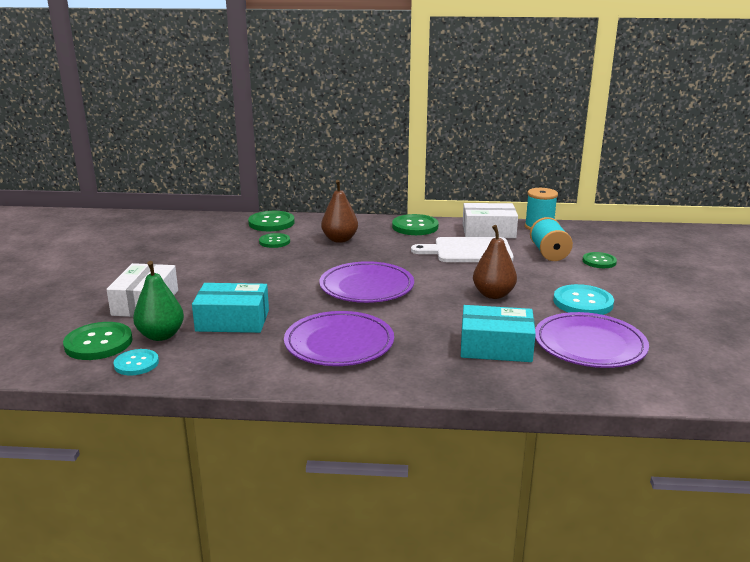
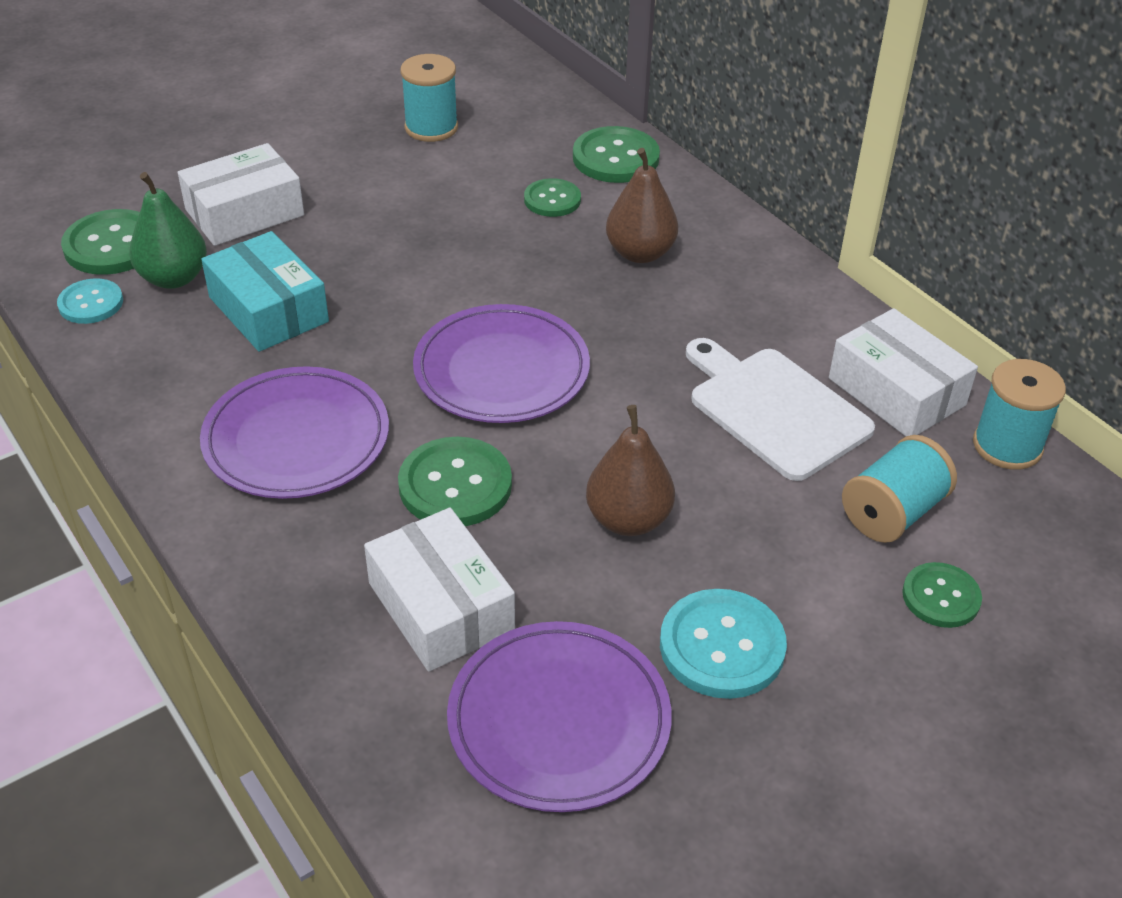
camera: 50 degrees right, 20 degrees up
green button [392,214,439,235] -> green button moved to [398,437,512,526]
turquoise box [461,305,536,362] -> white box [364,508,515,672]
none -> turquoise spool [400,54,458,142]

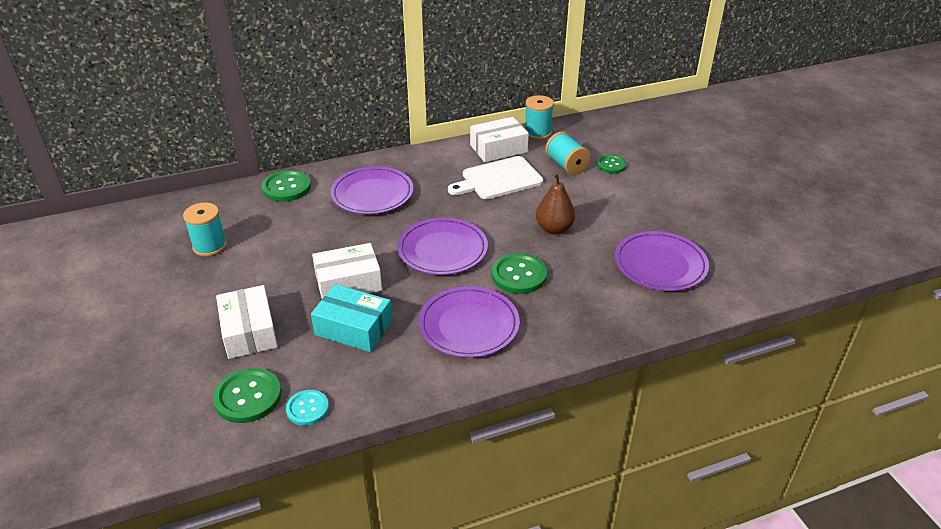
camera: 75 degrees left, 5 degrees down
green pear [129,172,207,289] -> none
turquoise box [201,231,329,352] -> turquoise box turned 45 degrees clockwise [311,284,392,352]
white box [364,508,515,672] -> white box moved to [312,243,382,298]
green button [524,178,581,217] -> none
brown pear [606,148,678,263] -> purple plate [330,166,413,214]
turquoise button [660,589,787,699] -> none

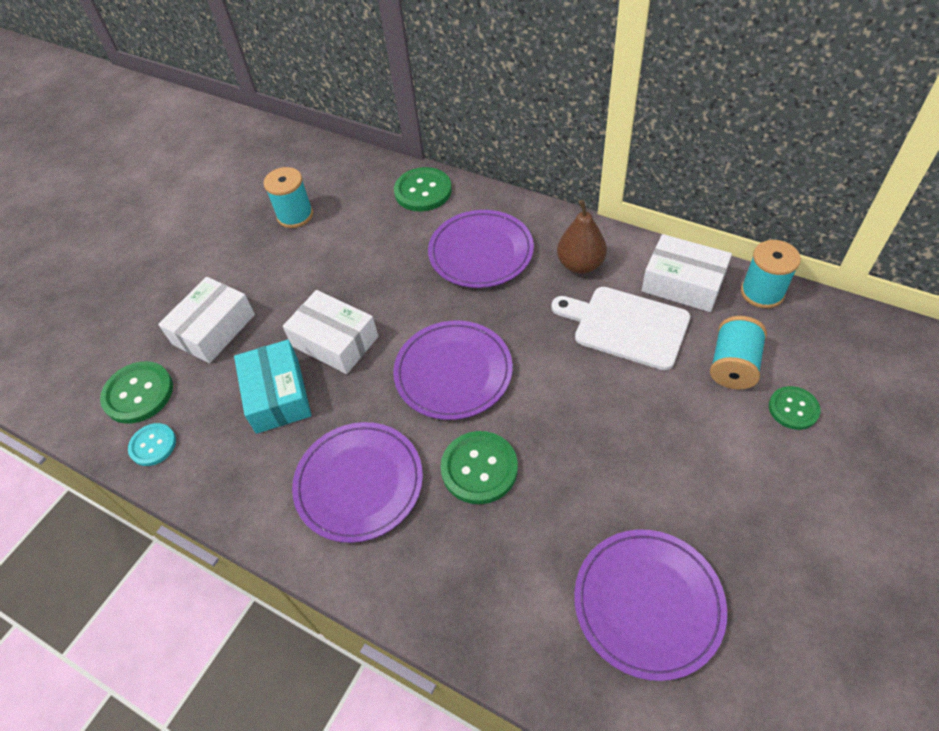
camera: 55 degrees right, 15 degrees up
brown pear [536,173,575,235] -> brown pear moved to [557,200,607,274]

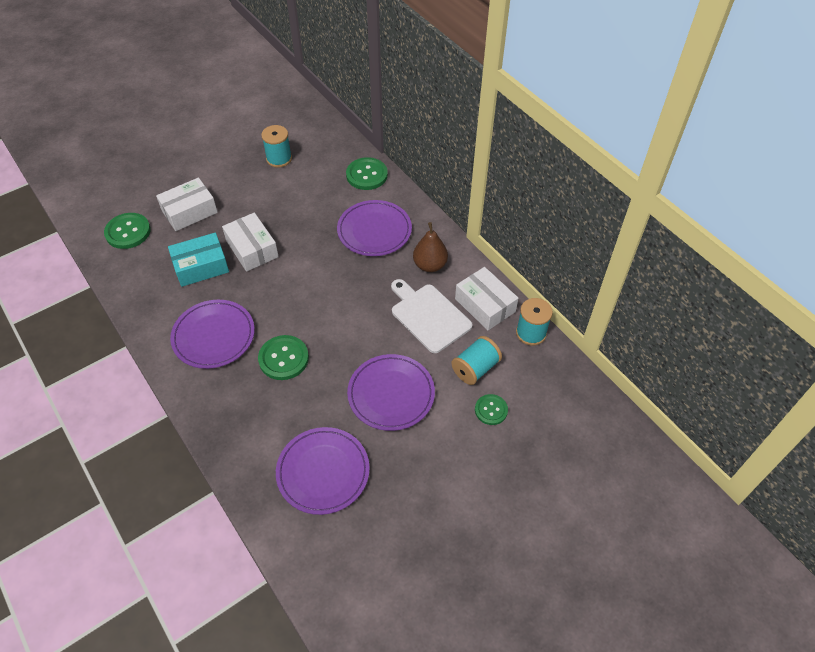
camera: 20 degrees right, 0 degrees up
turquoise button [128,423,176,466] -> none
turquoise box [234,340,311,434] -> turquoise box turned 60 degrees clockwise [168,232,229,287]
purple plate [393,321,513,420] -> purple plate moved to [347,354,435,431]

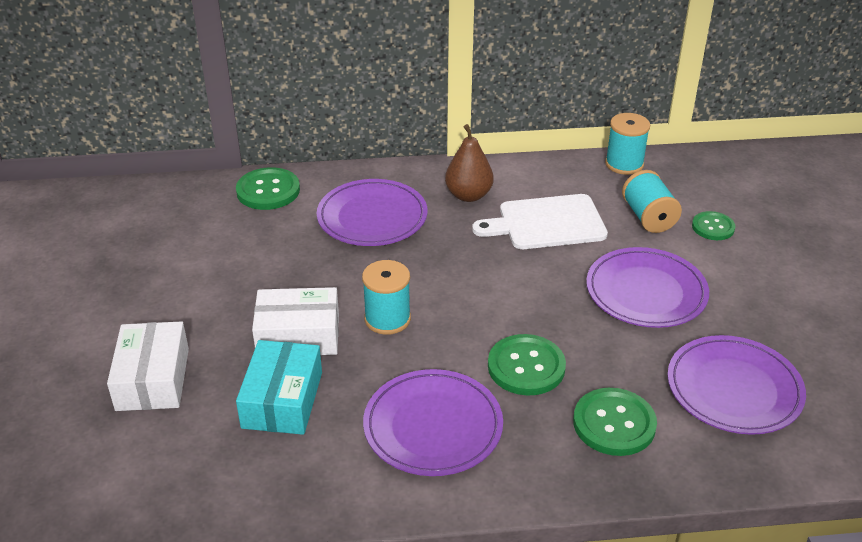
camera: 60 degrees left, 15 degrees down
green button [104,213,151,249] -> green button moved to [573,388,657,456]
turquoise spool [261,125,292,168] -> turquoise spool moved to [362,260,411,335]
white box [455,267,519,330] -> none

